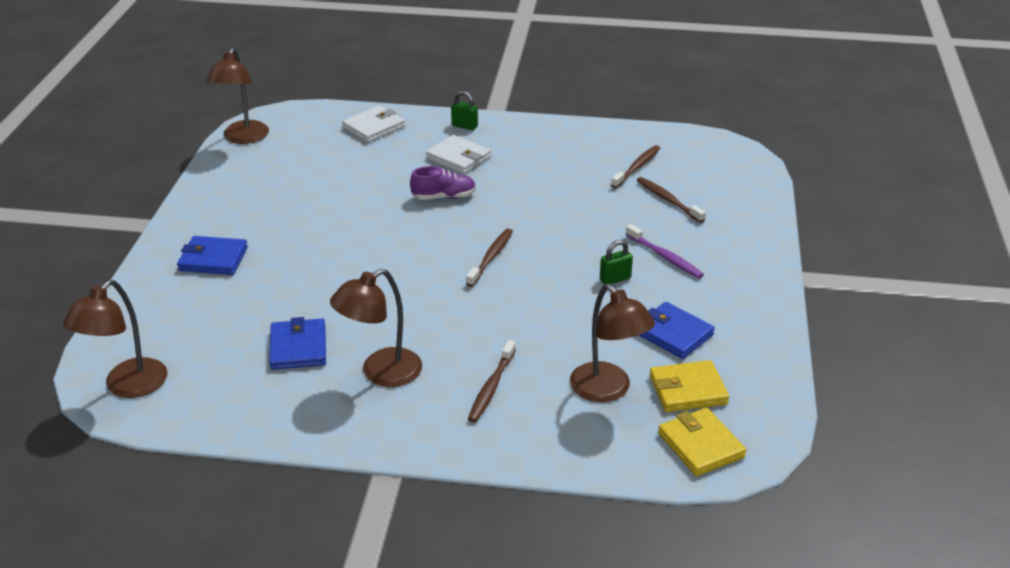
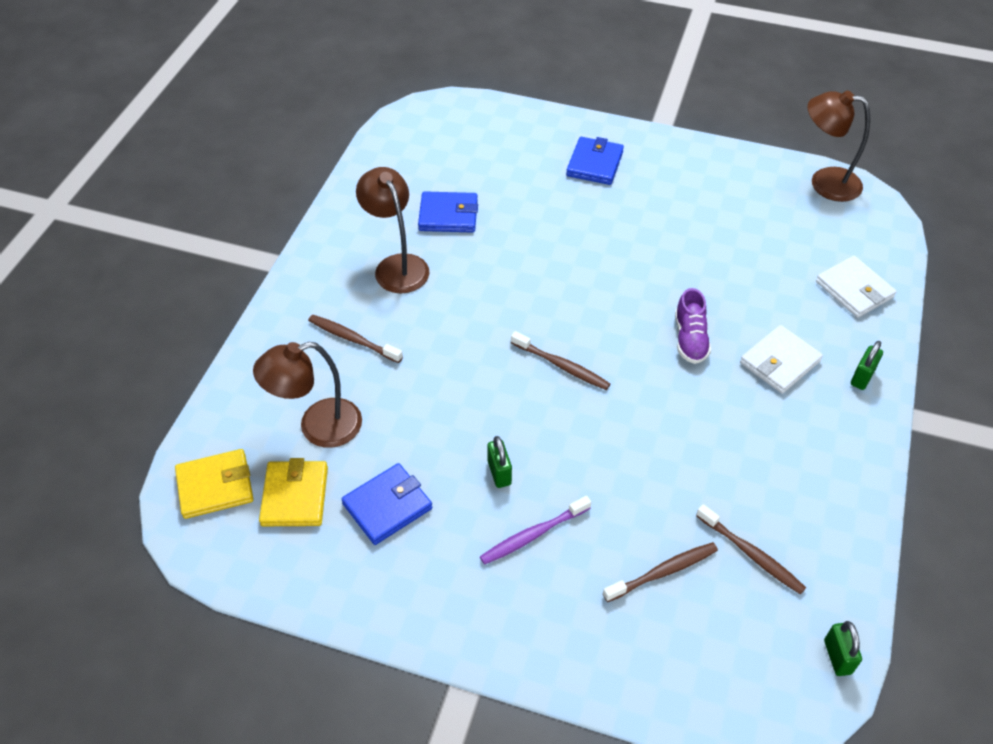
camera: 100 degrees right, 15 degrees up
brown lamp [63,280,167,398] -> none
none -> green padlock [824,621,862,676]

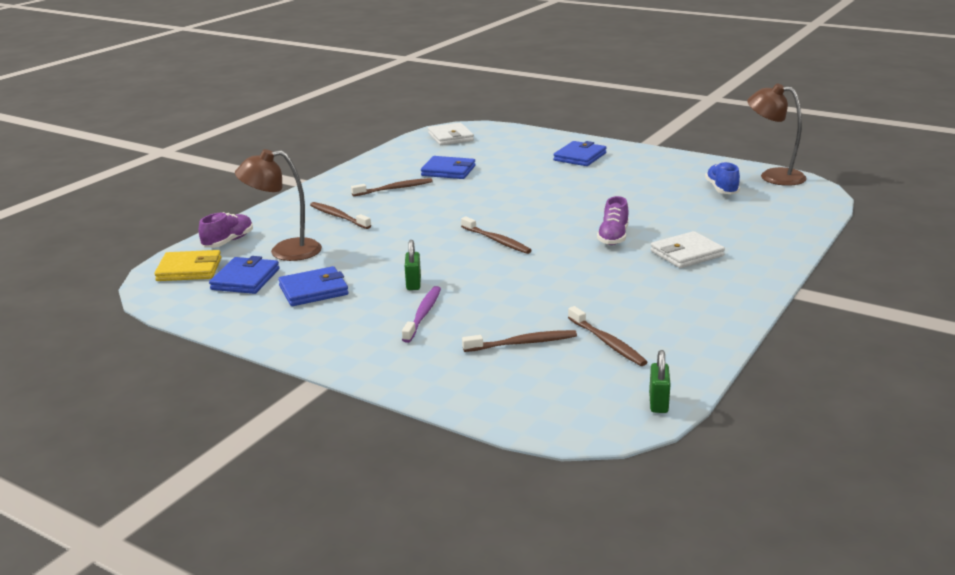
camera: 15 degrees right, 25 degrees down
yellow wallet [259,458,328,526] -> blue wallet [209,256,279,294]
brown lamp [356,167,429,293] -> brown toothbrush [351,178,433,196]
purple toothbrush [480,496,591,565] -> purple toothbrush turned 120 degrees clockwise [402,286,441,343]
white wallet [816,256,897,318] -> white wallet moved to [428,123,474,145]
green padlock [851,341,883,390] -> none
none -> purple shoe [199,212,253,248]
none -> blue shoe [705,162,740,194]

